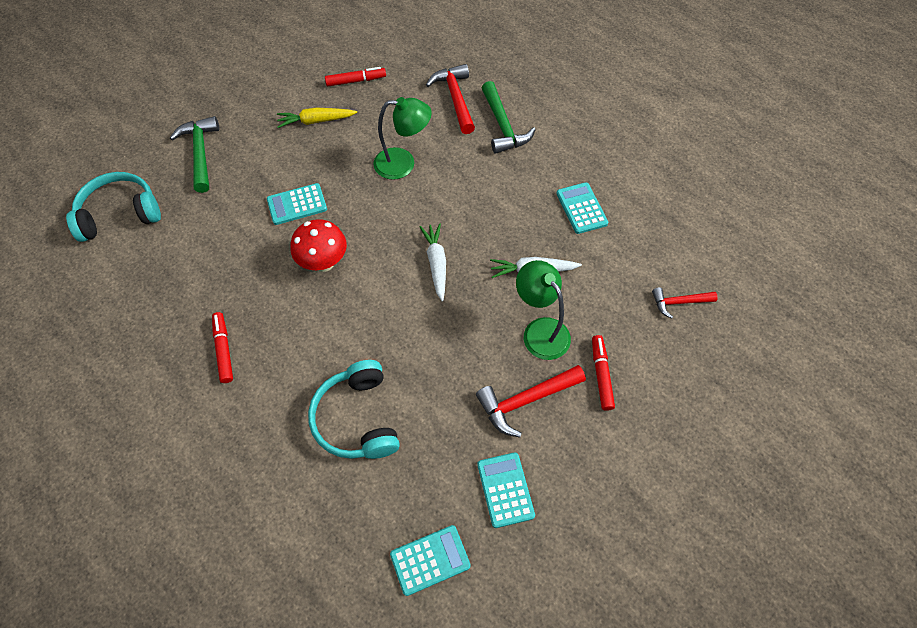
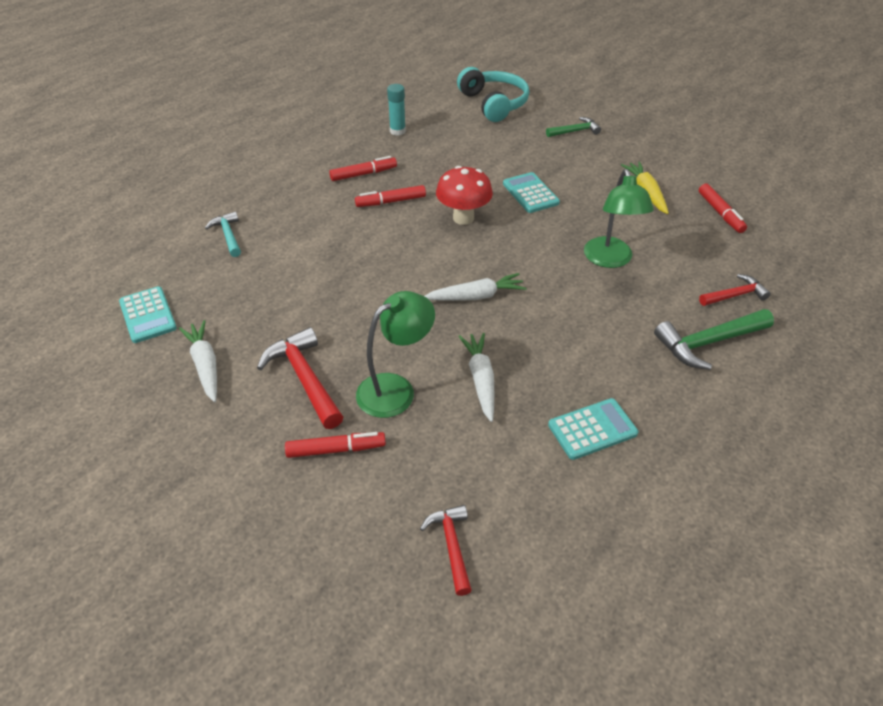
camera: 85 degrees right, 15 degrees down
green hammer [170,116,220,193] -> green hammer [546,117,601,137], size x0.62
turquoise headphones [308,360,400,459] -> none
red hammer [426,64,475,134] -> red hammer [699,274,771,306], size x0.62
turquoise calculator [477,452,535,528] -> white carrot [179,320,217,402]
none -> turquoise hammer [205,211,241,257]
none -> red marker [355,185,426,207]
none -> turquoise glue stick [387,84,406,136]

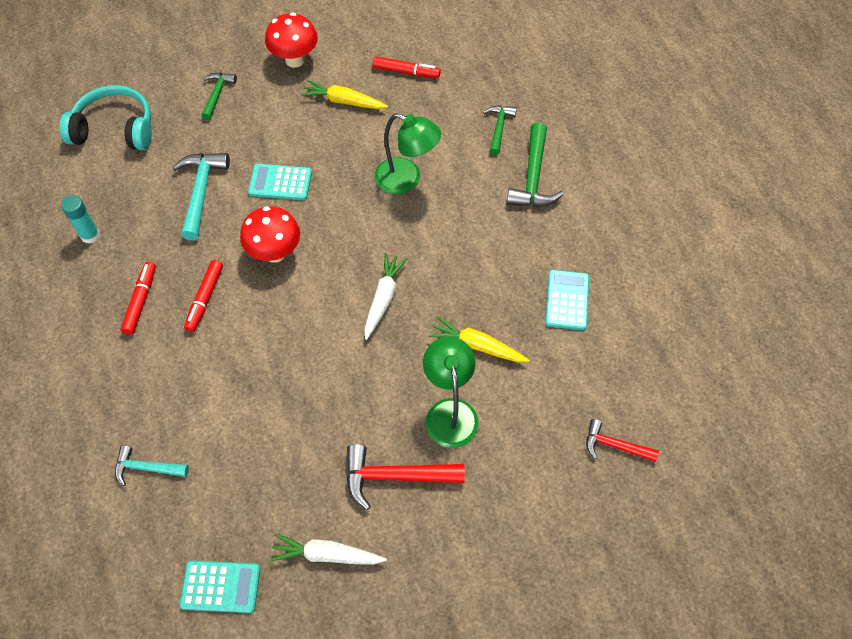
camera: 60 degrees left, 15 degrees up
red marker [285,432,386,458] -> none
white carrot [458,333,494,422] -> yellow carrot [429,316,529,362]
red hammer [699,274,771,306] -> green hammer [483,106,517,155]
none -> turquoise hammer [173,153,230,241]
none -> red mushroom [265,12,318,68]

